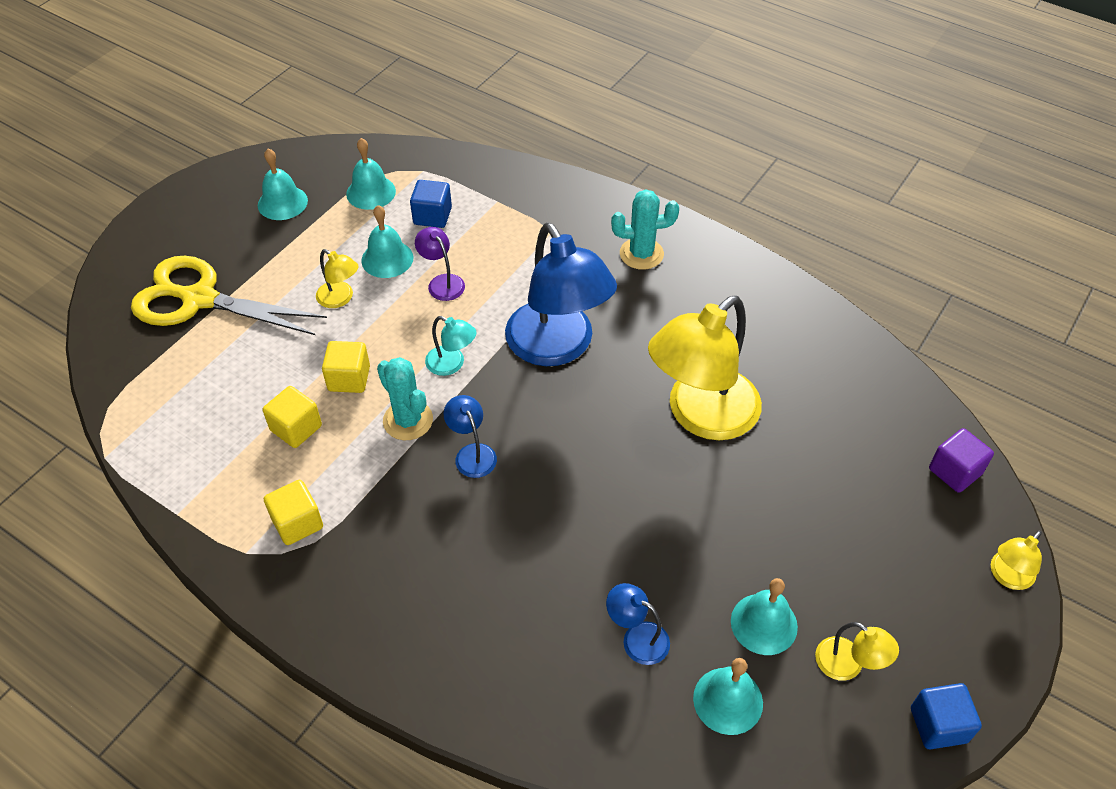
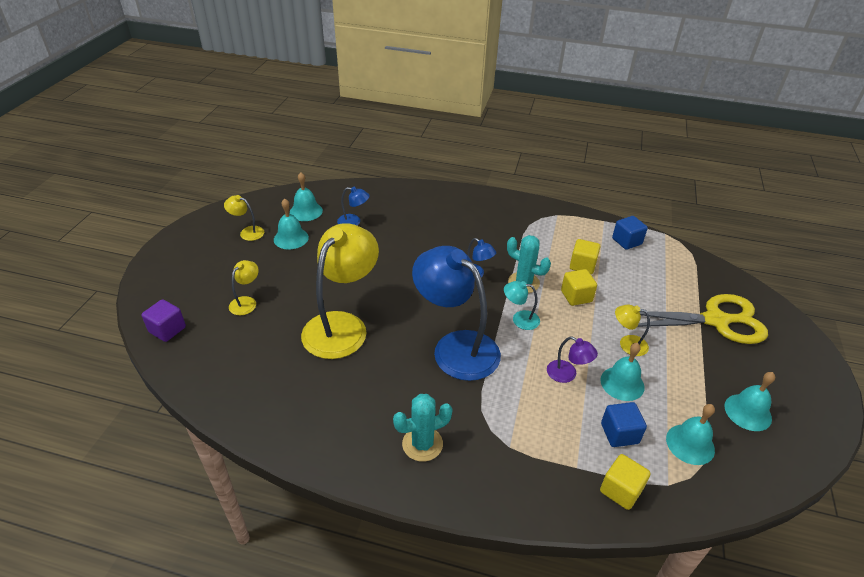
camera: 160 degrees right, 10 degrees down
yellow cube [264,480,323,545] -> yellow cube moved to [600,454,651,510]
blue cube [911,683,982,749] -> blue cube moved to [612,216,648,250]
yellow lamp [991,531,1042,590] -> yellow lamp moved to [229,260,259,315]

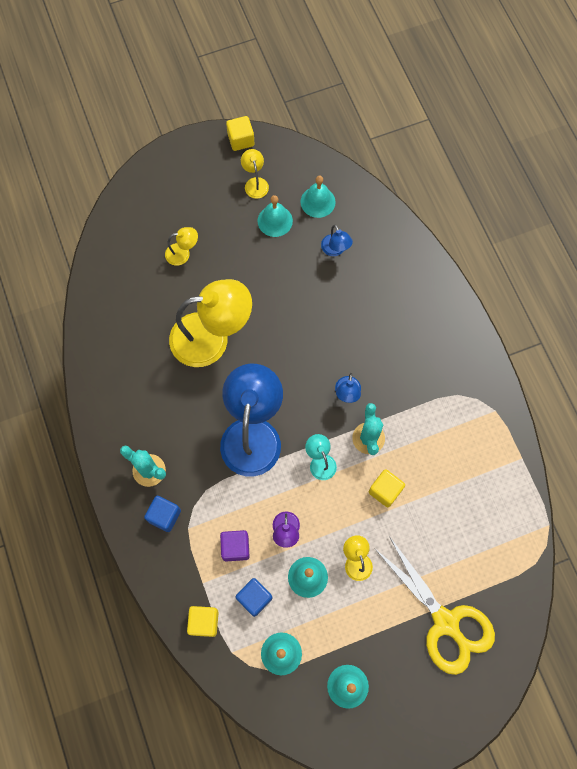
camera: 55 degrees right, 30 degrees up
purple cube [141,299,186,342] -> purple cube moved to [220,530,250,561]
yellow cube [570,239,600,274] -> yellow cube moved to [226,116,254,151]
blue cube [612,216,648,250] -> blue cube moved to [144,496,181,532]

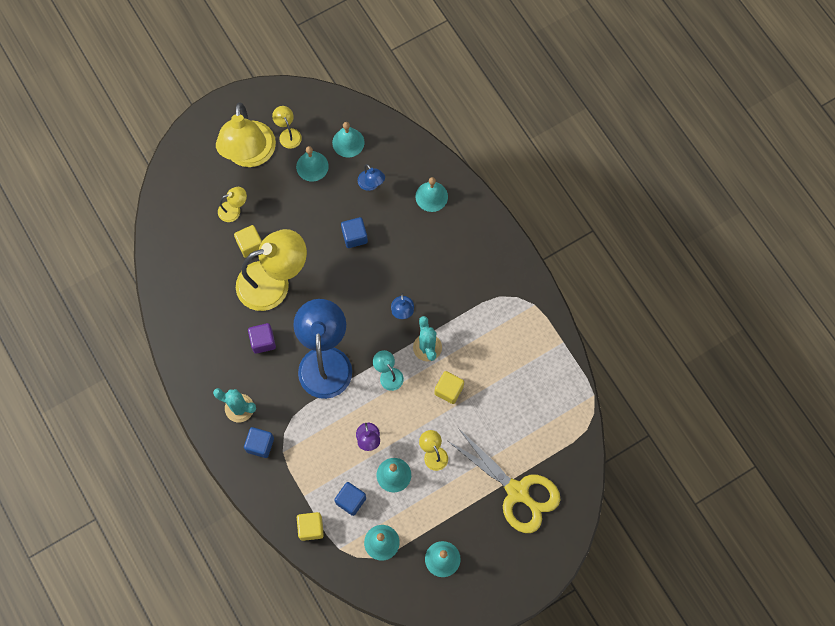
camera: 10 degrees left, 0 degrees up
purple cube [220,530,250,561] -> purple cube moved to [248,323,276,354]
yellow cube [226,116,254,151] -> yellow cube moved to [234,225,262,258]
none -> yellow lamp [216,102,276,167]
none -> blue cube [341,217,368,248]
none -> turquoise bell [415,177,448,212]

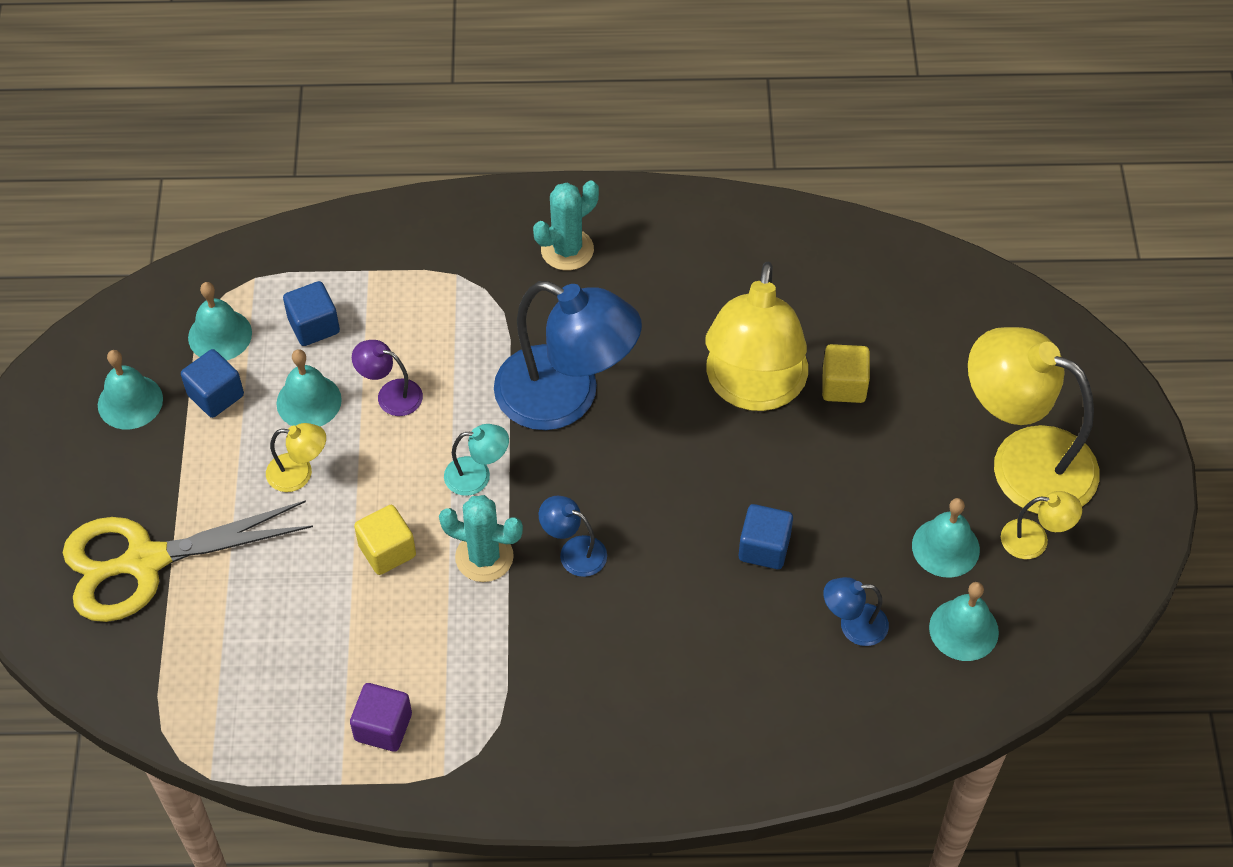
camera: 120 degrees right, 15 degrees down
yellow lamp [218,187,247,222] -> none
blue cube [244,427,274,458] -> blue cube moved to [181,349,244,418]
purple cube [248,323,276,354] -> purple cube moved to [350,683,412,752]
yellow cube [297,512,324,541] -> none
turquoise bell [415,177,448,212] -> none

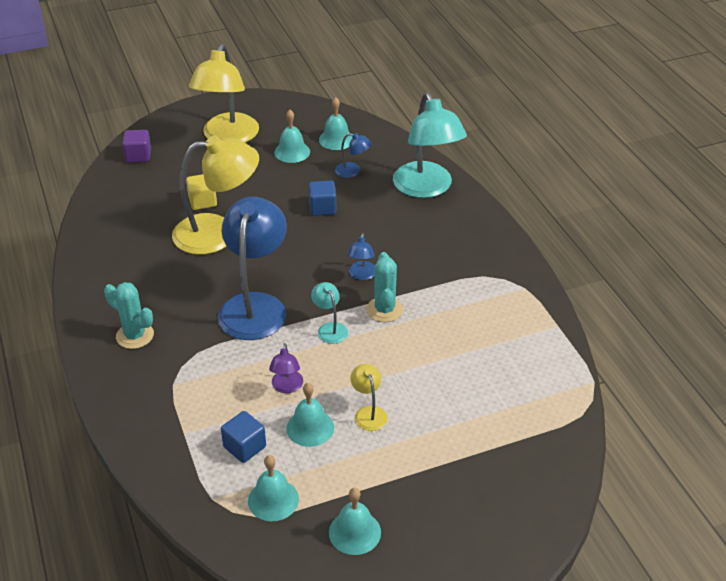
camera: 110 degrees left, 15 degrees down
yellow scissors [63,500,313,622] -> none
blue cube [181,349,244,418] -> none
purple cube [350,683,412,752] -> purple cube moved to [122,130,151,163]
yellow cube [354,505,416,575] -> none
blue lamp [823,577,889,646] -> blue lamp turned 45 degrees counterclockwise [335,133,372,178]
yellow lamp [1001,491,1082,559] -> none
none -> turquoise lamp [393,92,467,198]

